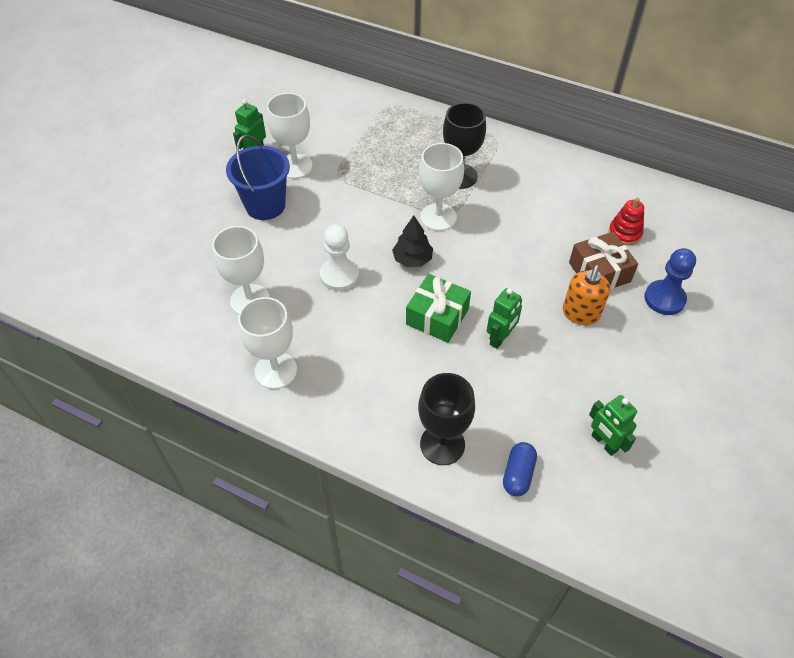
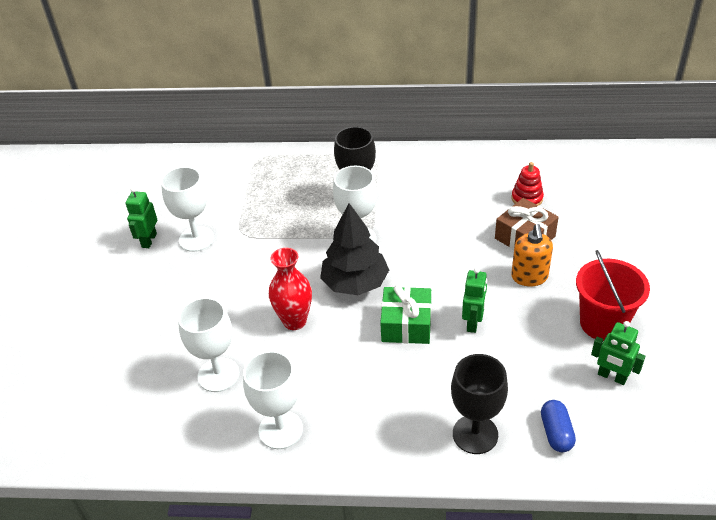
camera: 20 degrees left, 10 degrees down
blue bucket [226,135,290,220] -> none
white pawn [320,225,359,291] -> red vase [269,248,312,330]
black tree [392,215,433,267] -> black tree [320,203,389,295], size x1.67
blue pawn [645,248,696,315] -> none
none -> red bucket [576,250,650,341]

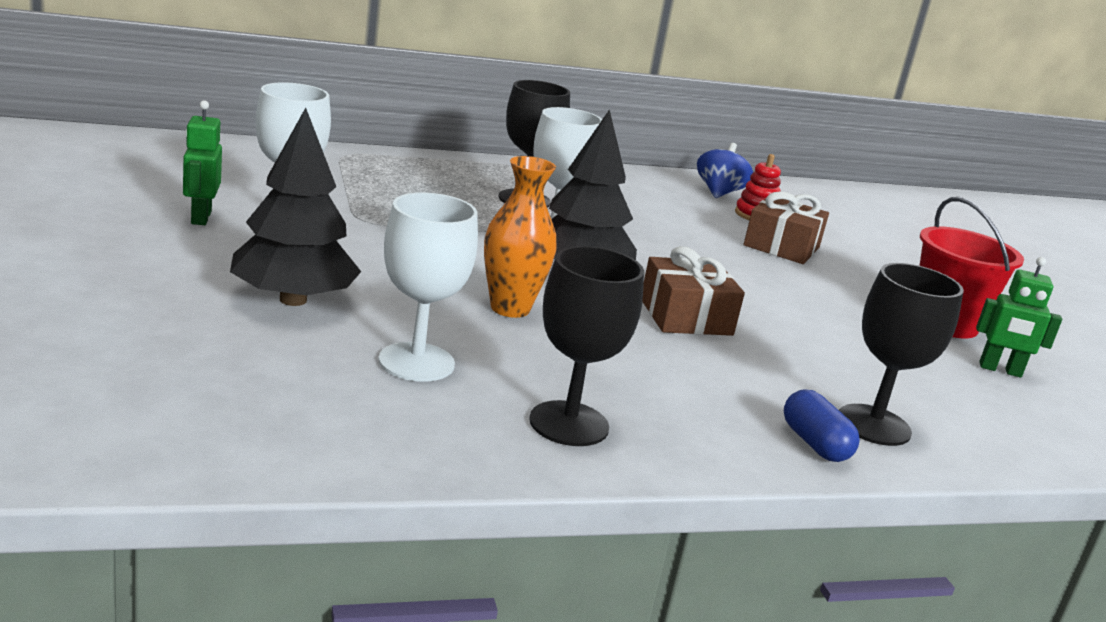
camera: 25 degrees left, 20 degrees down
white goblet [243,351,303,449] -> black goblet [529,246,644,446]
red vase [269,248,312,330] -> orange vase [484,156,556,318]
green gift [380,285,431,344] -> brown gift [642,246,745,336]
green robot [462,268,487,333] -> none
orange soap dispenser [511,224,553,286] -> none
blue capsule [541,400,576,452] -> blue capsule moved to [784,389,860,462]
none -> black tree [230,108,361,306]
none -> blue spinning top [697,143,753,198]

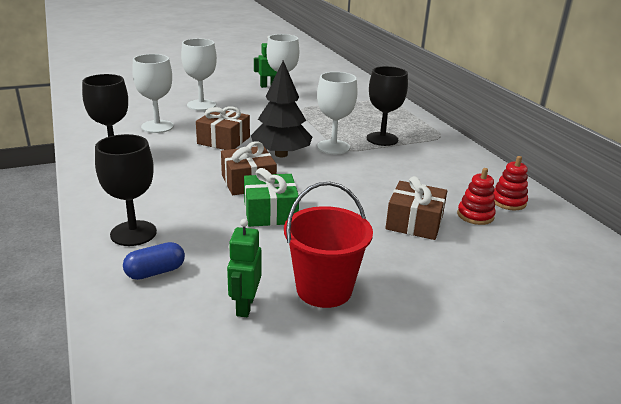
camera: 85 degrees right, 5 degrees up
black tree [230,108,361,306] -> white goblet [181,39,217,111]
orange vase [484,156,556,318] -> brown gift [196,107,250,150]
blue spinning top [697,143,753,198] -> red stacking toy [494,156,528,210]
blue capsule [784,389,860,462] -> blue capsule moved to [123,242,185,280]
none -> green gift [244,168,299,227]

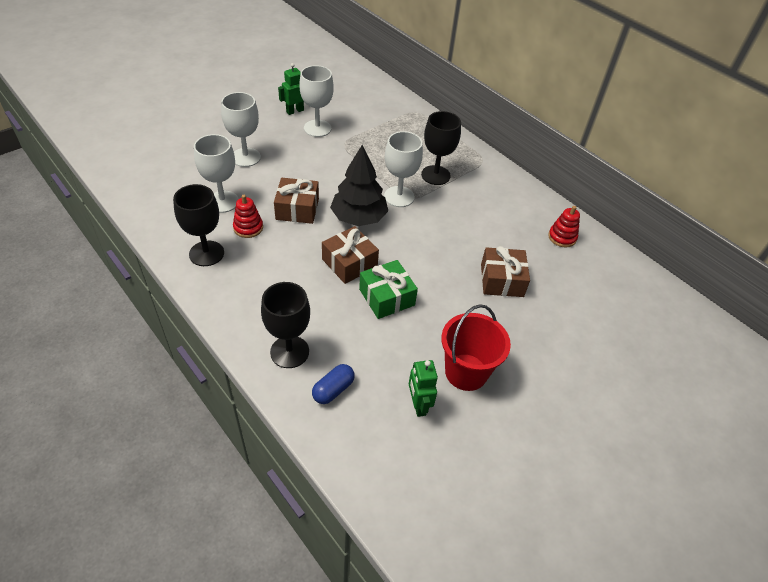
camera: 20 degrees left, 20 degrees up
red stacking toy [457,168,496,225] -> red stacking toy moved to [233,195,263,238]

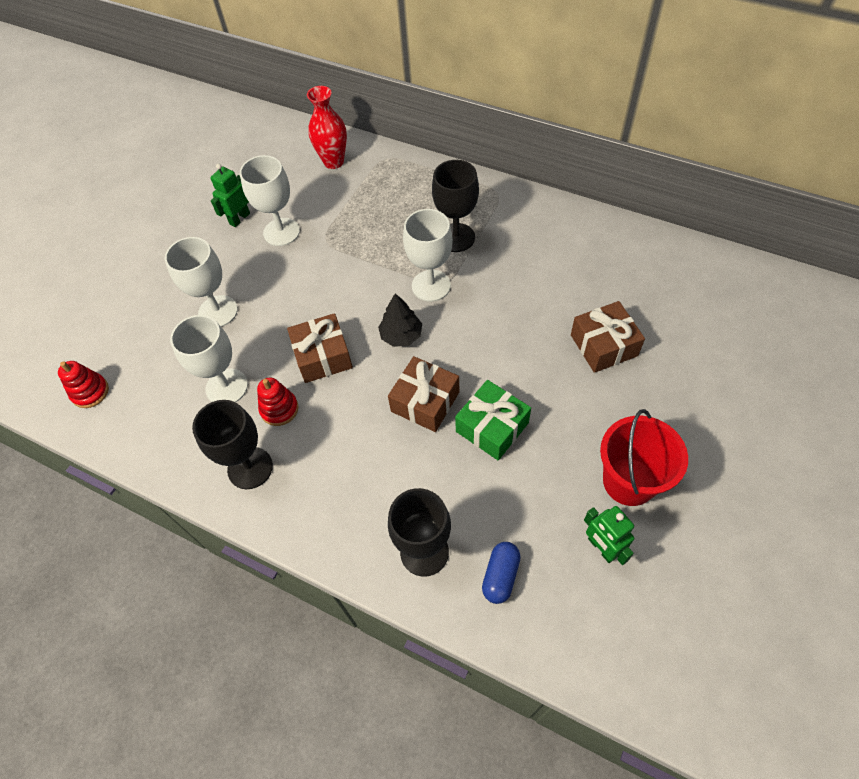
camera: 15 degrees left, 10 degrees up
black tree [330,145,388,226] -> black tree [378,293,422,347], size x0.60
red stacking toy [548,206,580,248] -> red stacking toy moved to [58,361,109,408]
none -> red vase [307,86,347,169]

